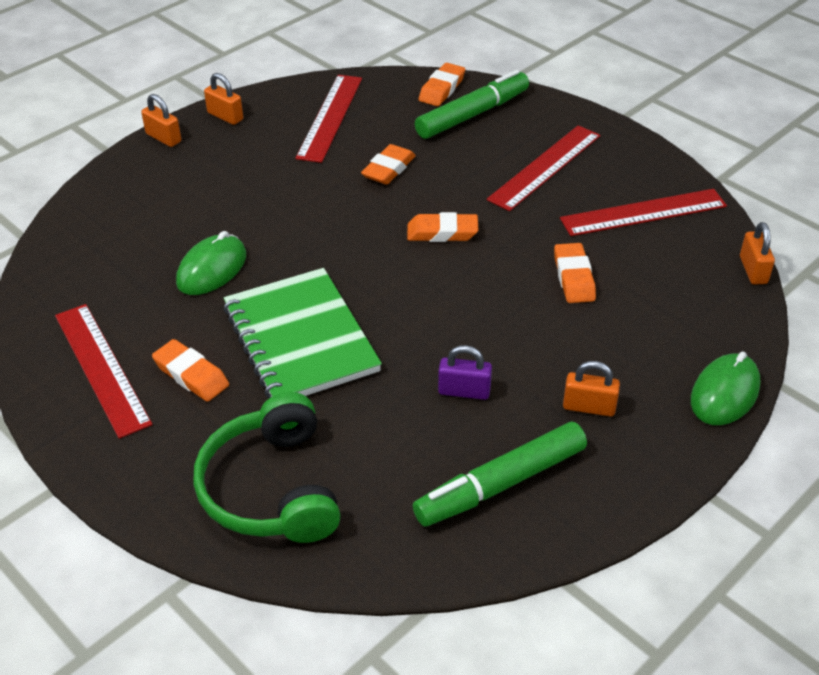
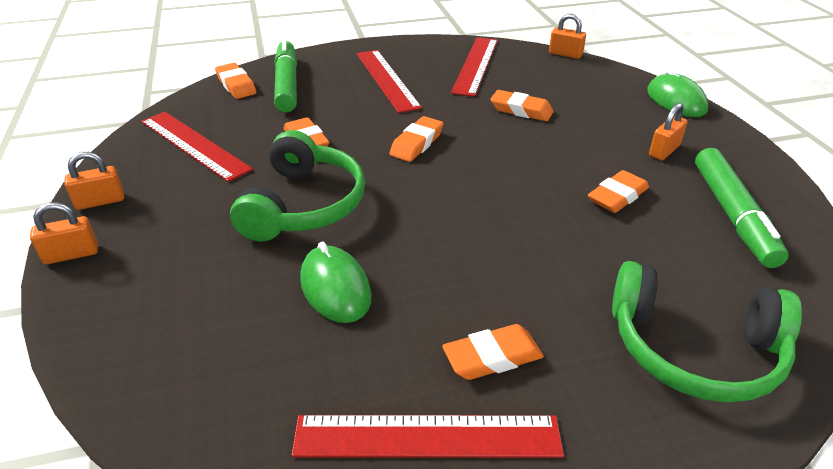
camera: 60 degrees left, 5 degrees down
green notebook [224,268,382,398] -> none
purple padlock [438,345,492,400] -> orange eraser [588,170,649,213]
none -> green headphones [230,130,365,242]

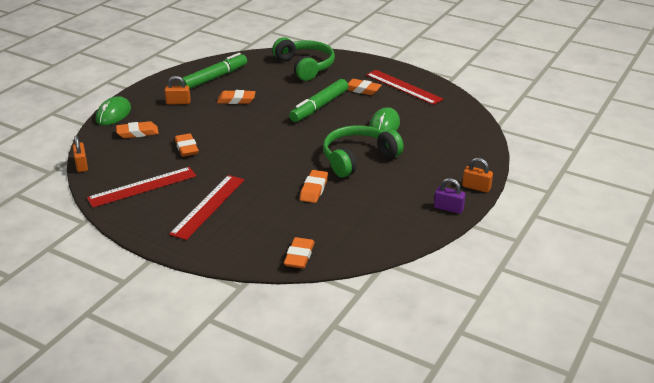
camera: 135 degrees left, 5 degrees down
orange padlock [65,152,124,210] -> purple padlock [434,178,466,214]
red ruler [141,112,253,182] -> none
green marker [274,39,297,113] -> green marker moved to [289,79,348,122]
orange eraser [389,116,443,162] -> orange eraser moved to [116,121,159,138]

